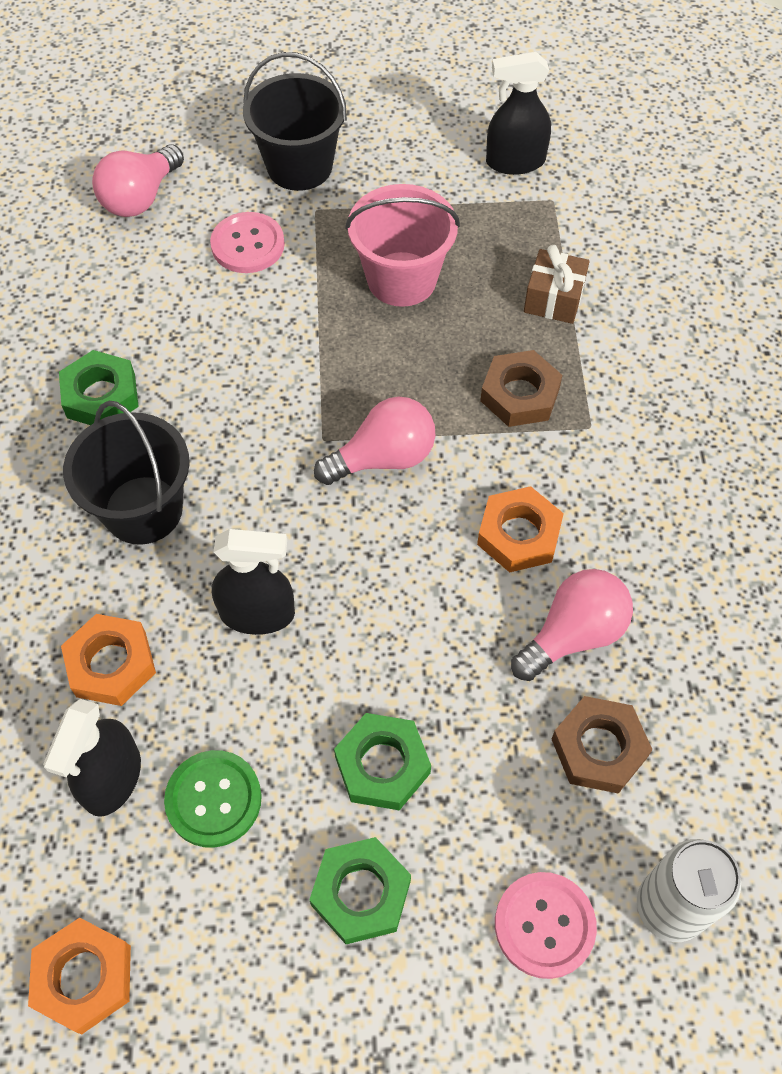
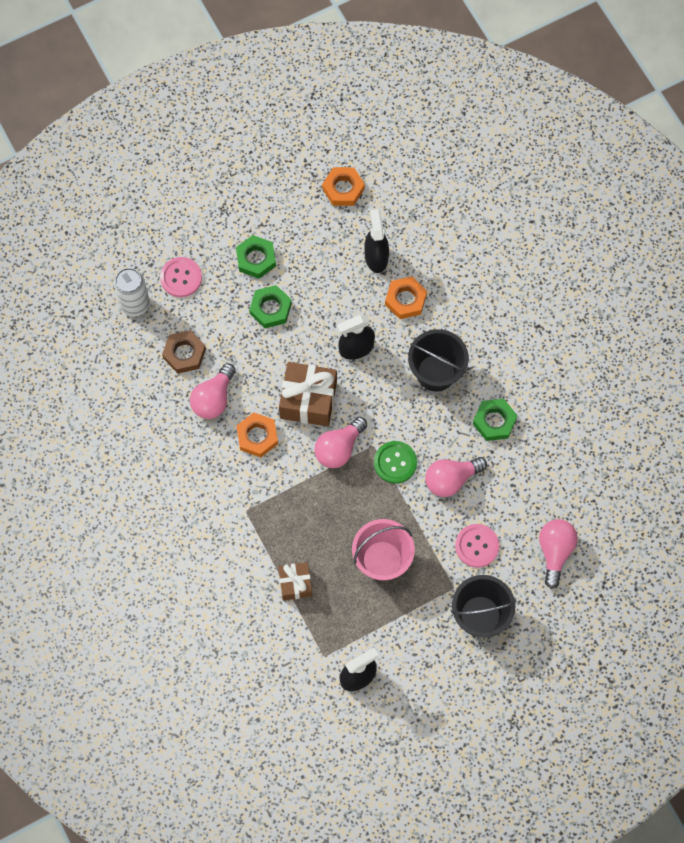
camera: 155 degrees right, 10 degrees up
green button [164,750,262,848] -> green button moved to [374,441,417,484]
brown nut [480,350,562,427] -> none
none -> brown gift [279,362,337,427]
none -> pink light bulb [425,457,487,497]

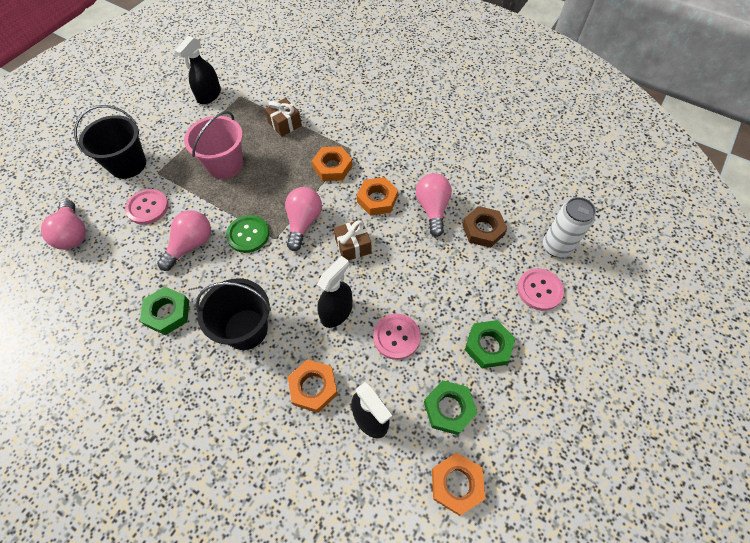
camera: 150 degrees right, 10 degrees down
green nut [249,285,292,328] -> green nut moved to [424,380,478,435]
brown gift [279,362,337,427] -> brown gift [334,219,371,261], size x0.59
none -> orange nut [312,146,352,181]
none -> pink button [373,314,420,360]

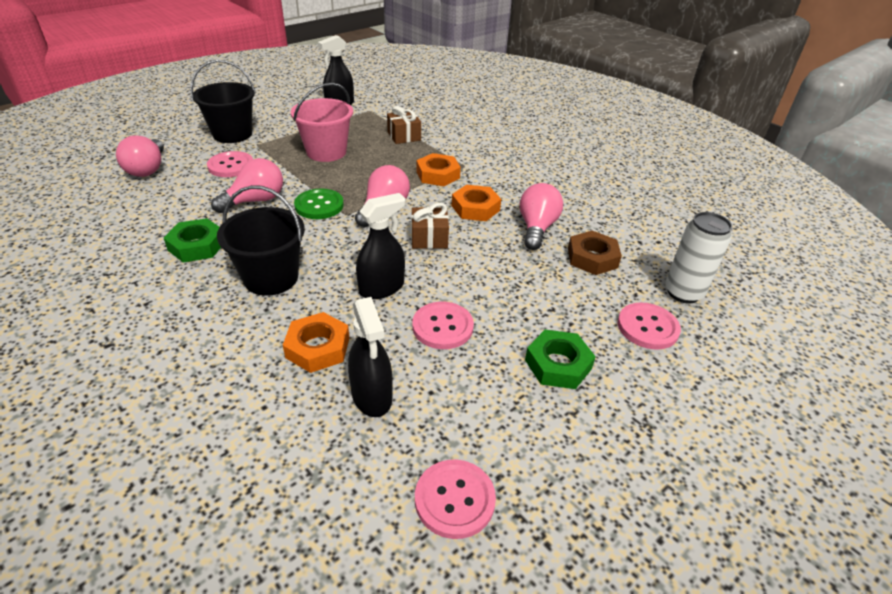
camera: 15 degrees right, 20 degrees down
green nut [424,380,478,435] -> none
orange nut [432,453,486,516] -> pink button [415,460,496,539]

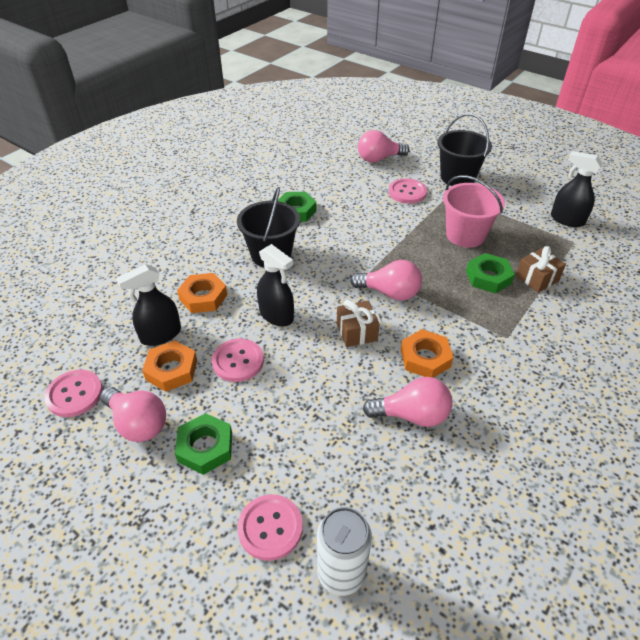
camera: 80 degrees right, 5 degrees up
pink light bulb [211,158,283,213] -> pink light bulb moved to [100,387,166,442]
green button [294,188,344,219] -> none
orange nut [416,153,461,186] -> orange nut moved to [142,340,197,392]
brown nut [568,231,622,275] -> none
none -> green nut [466,253,515,293]

